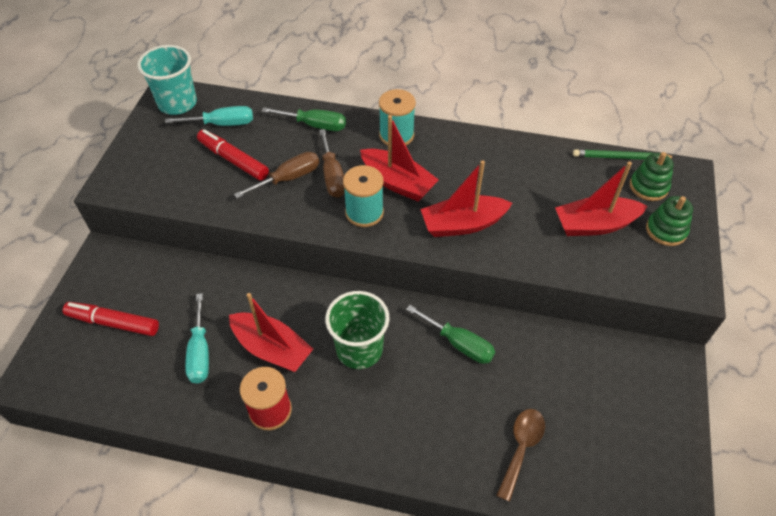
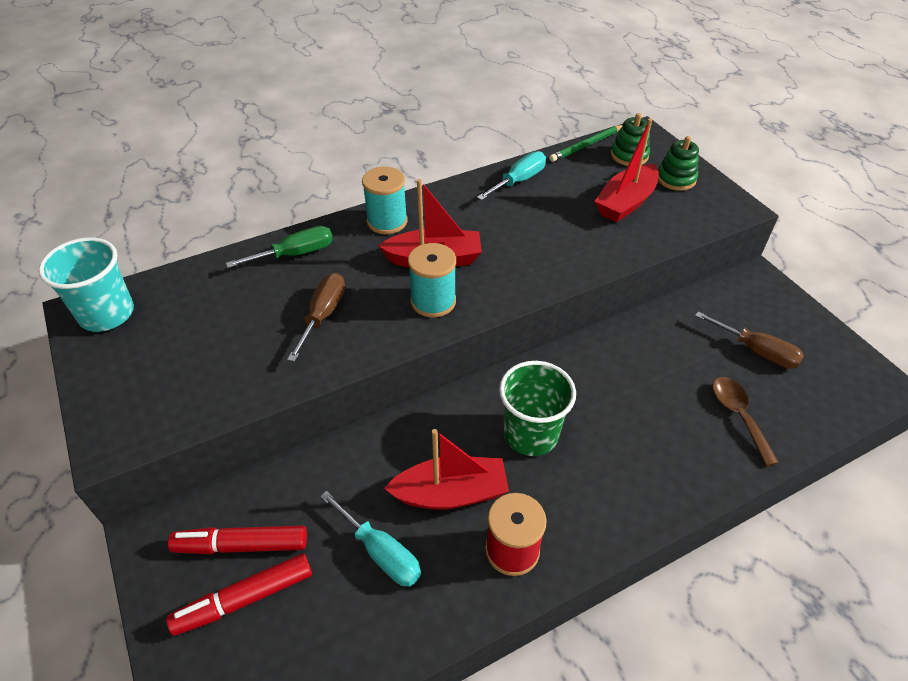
camera: 40 degrees left, 5 degrees down
turquoise screwdriver [165,106,253,126] -> turquoise screwdriver moved to [477,151,546,201]
red marker [197,129,269,181] -> red marker moved to [168,526,307,554]
brown screwdriver [319,129,345,198] -> brown screwdriver moved to [695,311,804,369]
green screwdriver [406,305,495,364] -> none
red boat [420,160,512,237] -> none

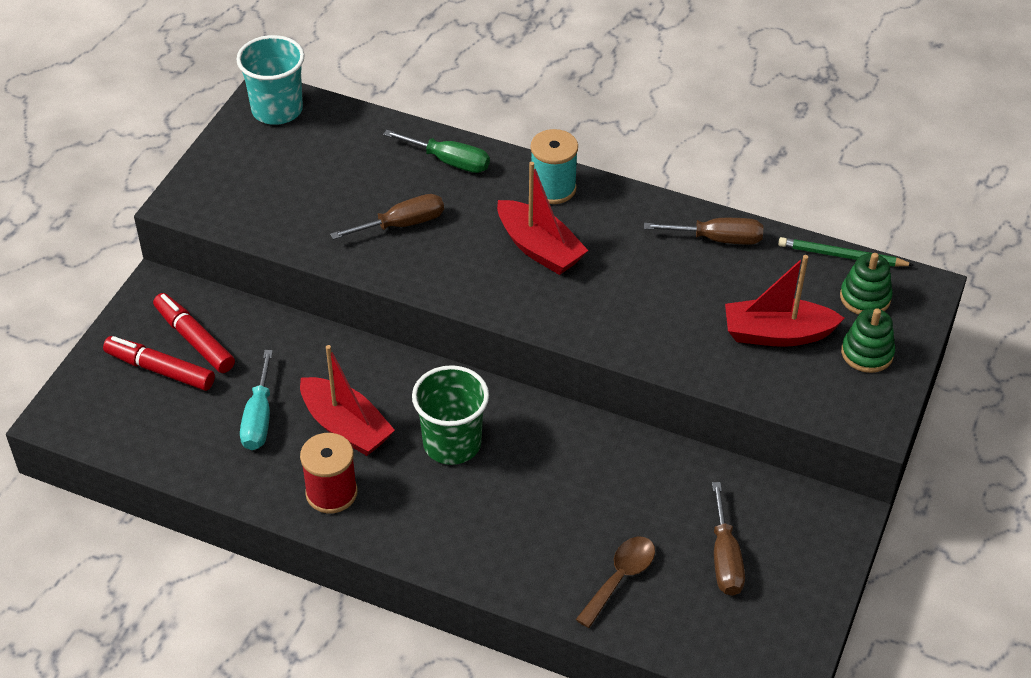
camera: 50 degrees right, 0 degrees up
turquoise spool [408,243,456,318] -> none
turquoise screwdriver [477,151,546,201] -> brown screwdriver [644,218,763,245]

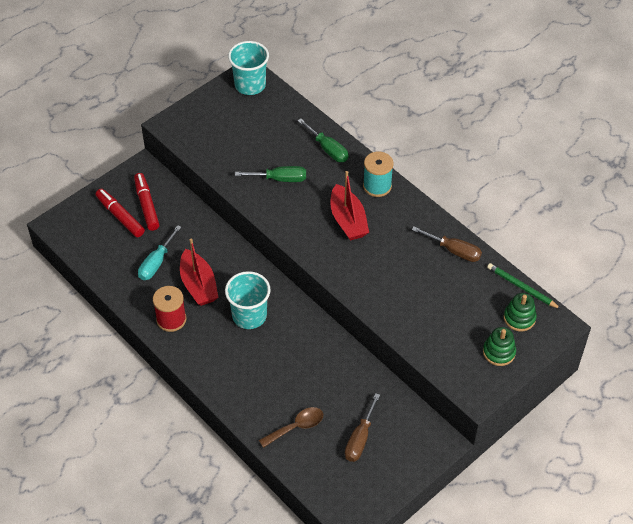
camera: 25 degrees right, 5 degrees up
brown screwdriver [330,194,444,240] -> green screwdriver [235,166,306,182]
green cup [412,365,489,465] -> turquoise cup [225,271,270,329]
red boat [725,255,845,347] -> none

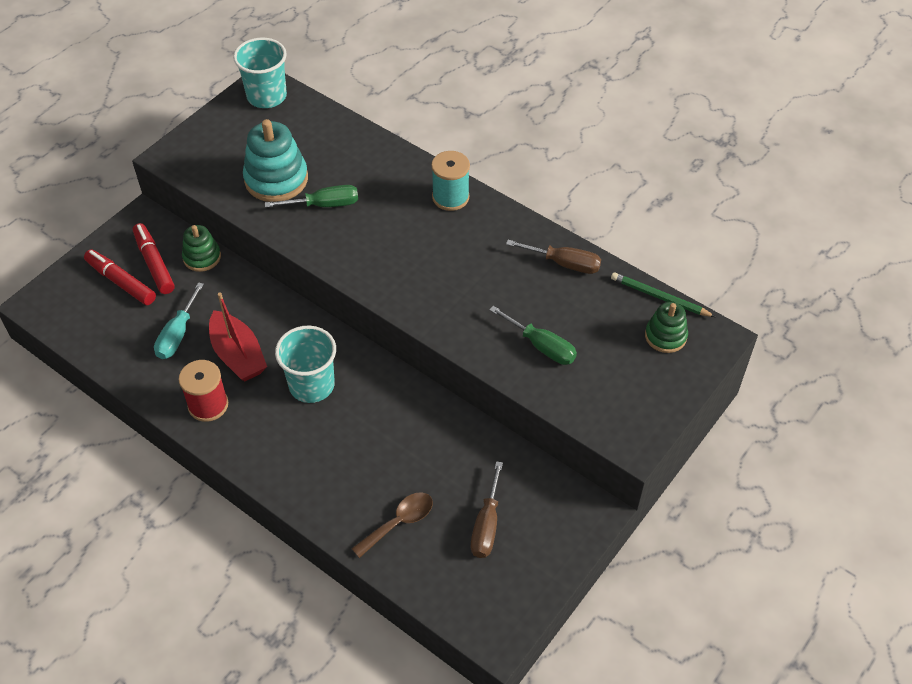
camera: 10 degrees left, 0 degrees up
green screwdriver [298,119,348,162] -> green screwdriver moved to [490,306,577,365]
red boat [330,171,369,241] -> none
green stacking toy [483,327,516,366] -> green stacking toy moved to [182,225,221,272]
none -> turquoise stacking toy [243,119,308,202]

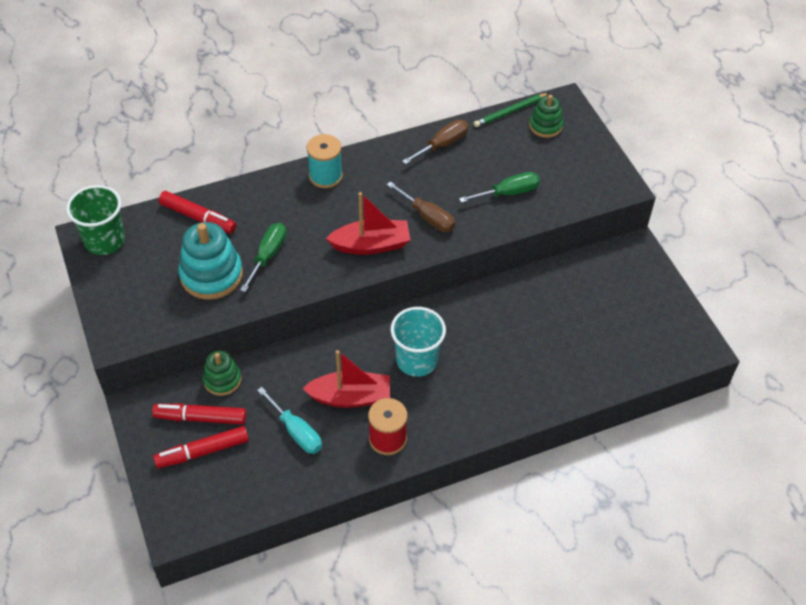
camera: 60 degrees left, 0 degrees up
turquoise cup [233,38,287,108] -> green cup [66,185,125,255]
brown spoon [351,492,433,558] -> none
brown screwdriver [471,461,503,558] -> brown screwdriver moved to [387,181,455,232]
none -> red marker [159,191,236,234]
none -> red boat [326,192,410,255]

